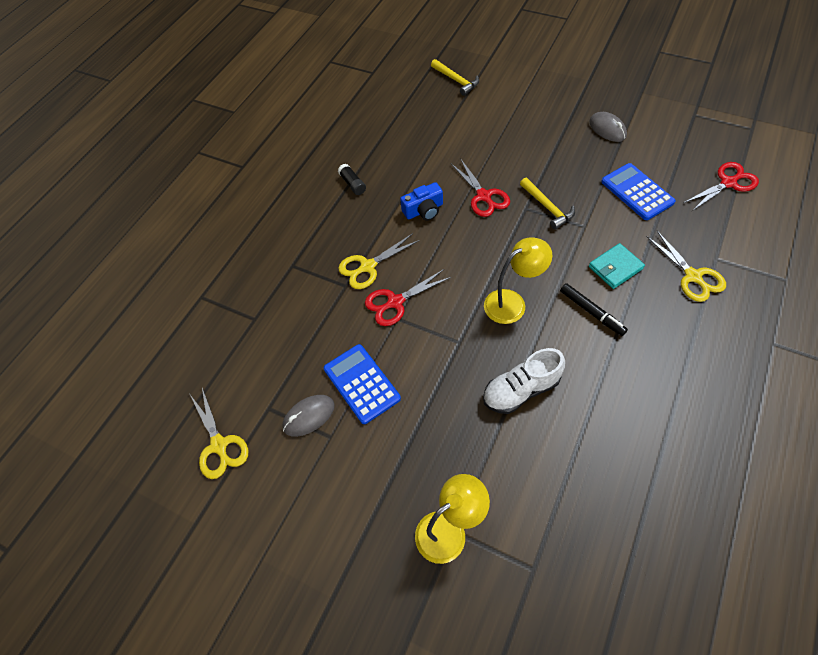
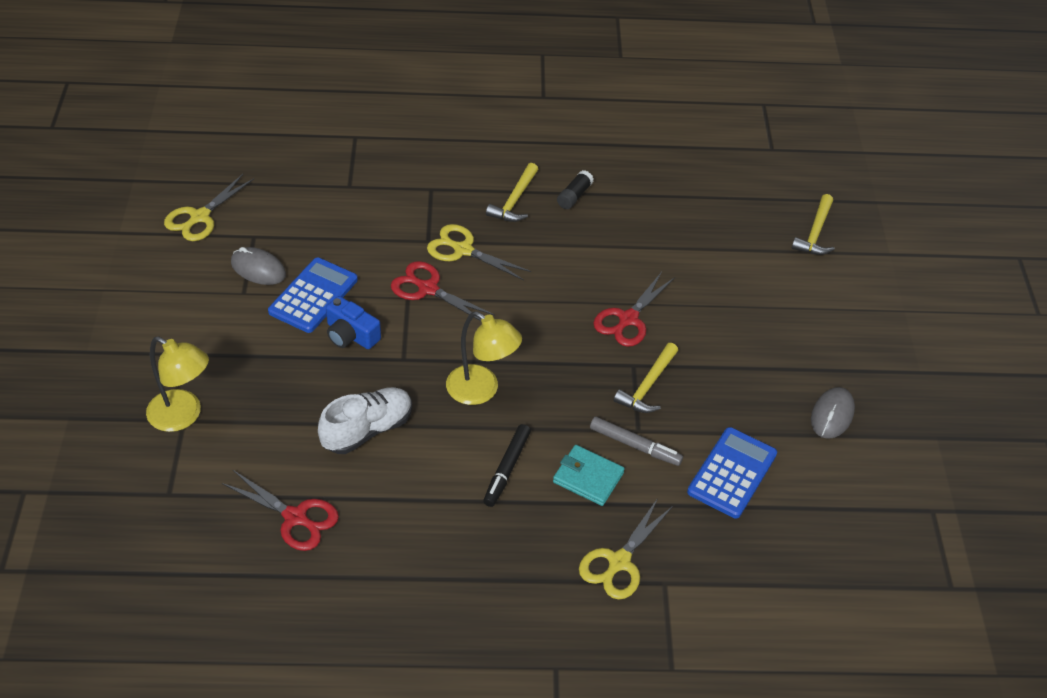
camera: 55 degrees right, 10 degrees down
blue camera [400,182,443,221] -> blue camera moved to [326,296,381,349]
white shoe [483,348,565,414] -> white shoe turned 105 degrees clockwise [318,387,412,454]
red scissors [683,162,759,211] -> red scissors moved to [222,470,339,551]
none -> yellow hammer [486,163,538,222]
none -> grey marker [590,417,683,466]

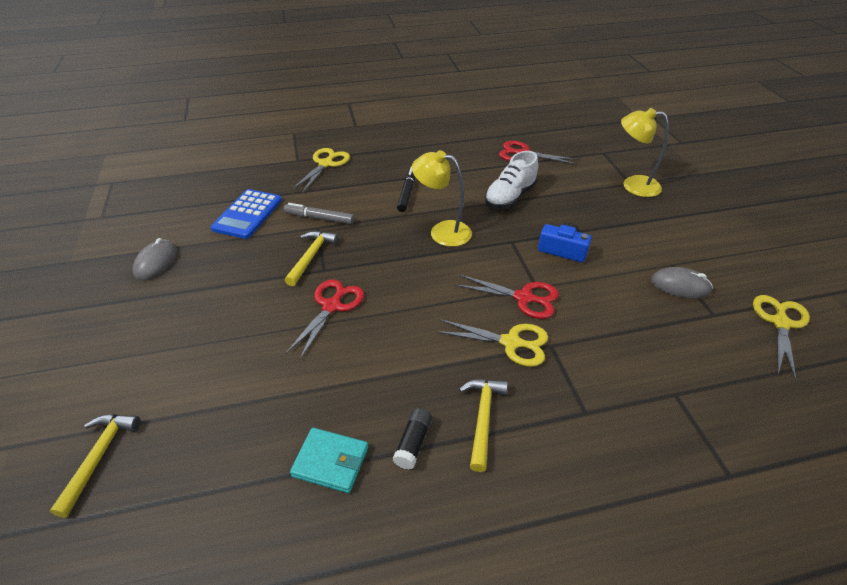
camera: 170 degrees right, 5 degrees down
blue calculator [268,257,358,333] -> none
turquoise wallet [553,445,625,506] -> turquoise wallet moved to [290,428,368,493]

